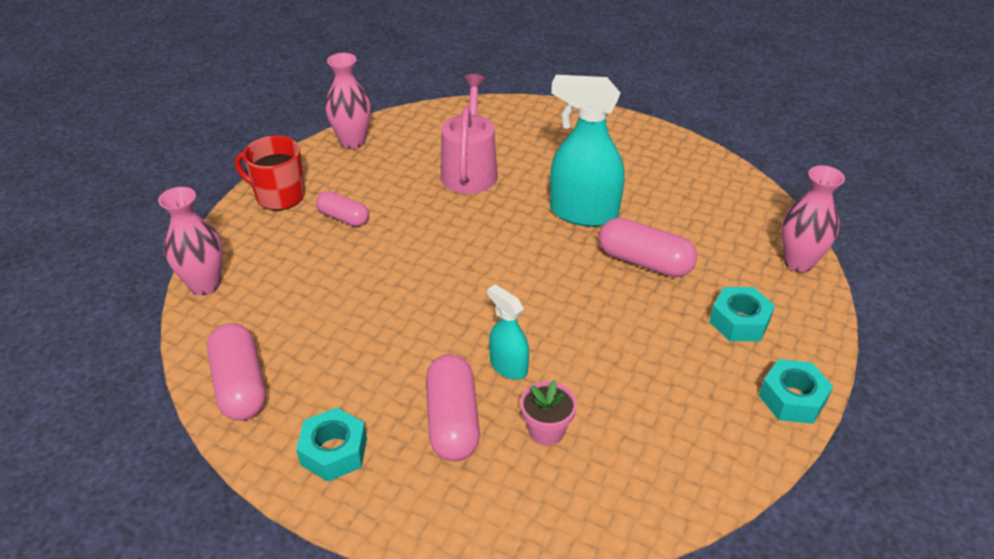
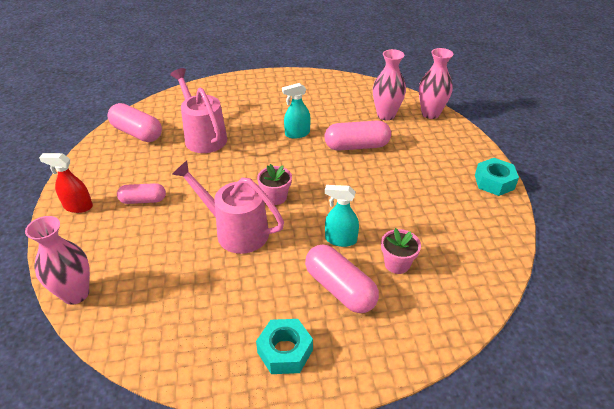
camera: 35 degrees left, 0 degrees up
pink capsule [207,323,266,421] -> pink capsule moved to [107,103,162,142]
red mug [235,136,305,211] -> red spray bottle [39,153,93,213]
pink vase [325,53,371,149] -> pink vase moved to [373,49,406,120]
turquoise spray bottle [550,75,624,227] -> turquoise spray bottle [282,83,311,139], size x0.54
turquoise nut [709,287,775,341] -> none
none -> pink watering can [172,161,284,254]
none -> pink flower pot [257,164,292,205]

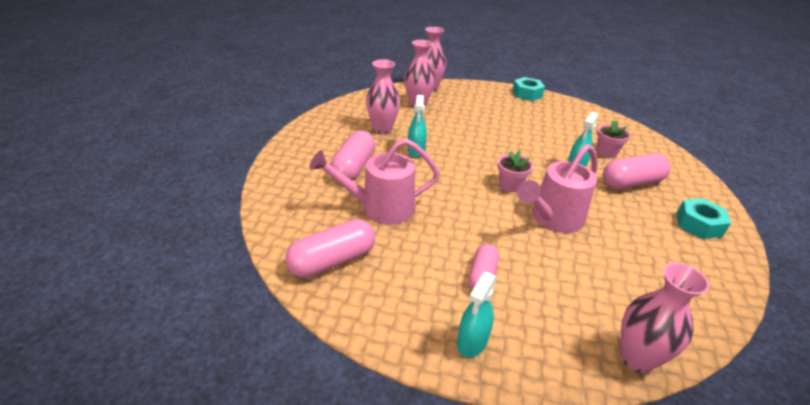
camera: 70 degrees left, 5 degrees down
red spray bottle [39,153,93,213] -> turquoise spray bottle [457,272,497,357]
pink capsule [324,121,391,151] -> pink capsule moved to [330,131,375,181]
none -> pink vase [366,59,400,134]

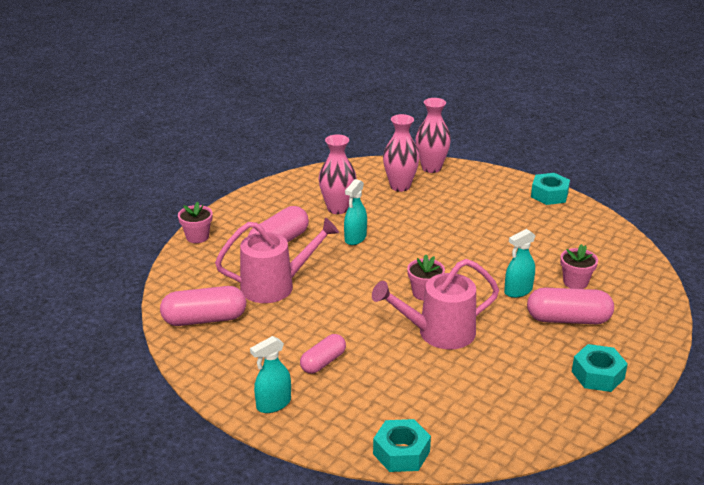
camera: 25 degrees right, 5 degrees down
pink watering can [309,138,440,224] -> pink watering can turned 150 degrees clockwise [215,218,339,303]
pink vase [620,263,710,373] -> turquoise nut [373,419,431,472]
none -> pink flower pot [178,202,213,243]

